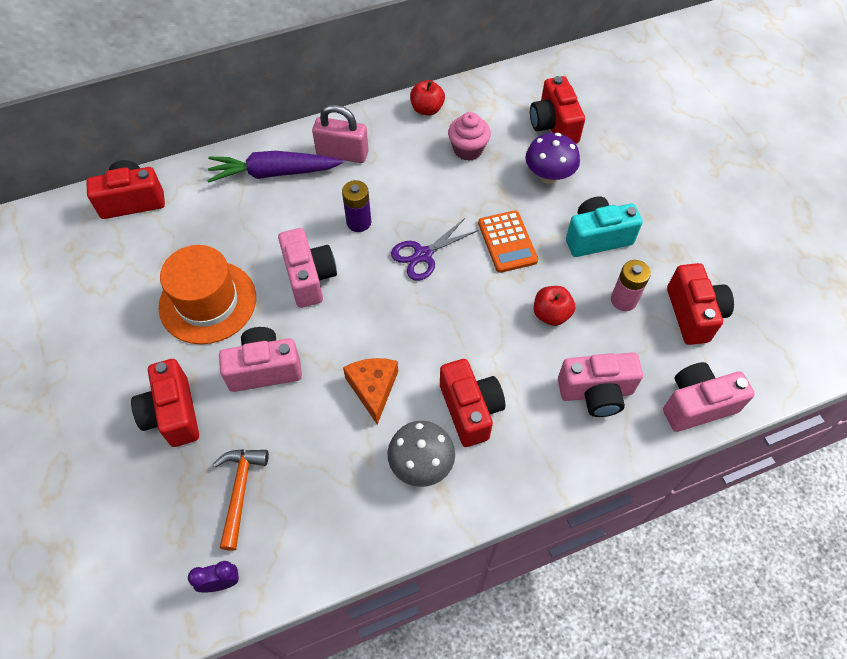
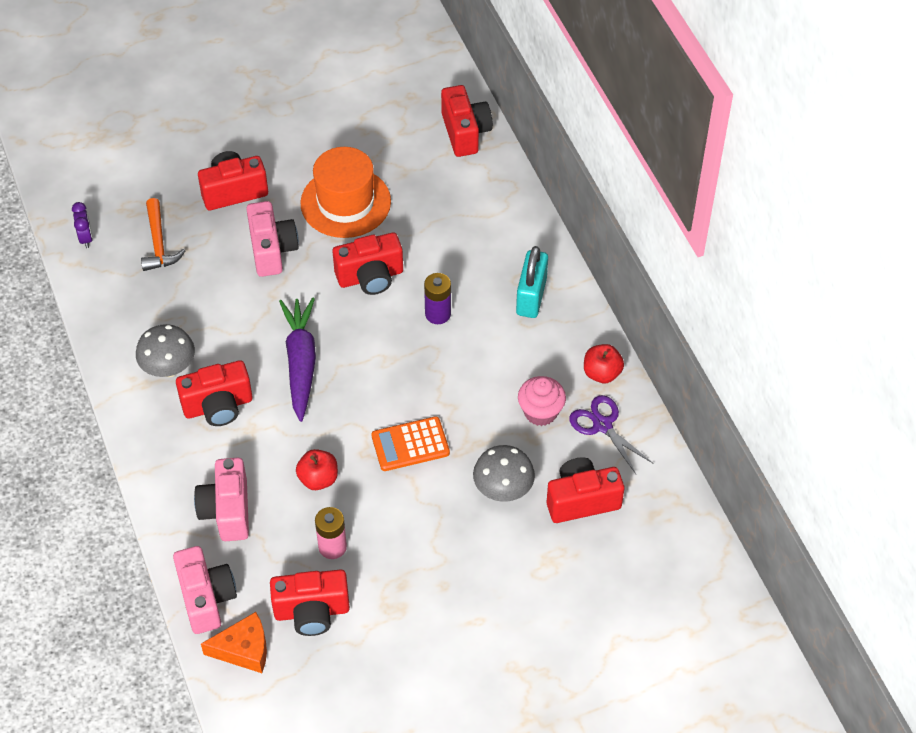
camera: 90 degrees right, 5 degrees down
purple carrot [207,151,344,183] -> purple carrot moved to [279,298,316,422]
orange hammer [213,449,269,551] -> orange hammer turned 75 degrees clockwise [141,198,185,271]
pink camera [278,228,337,308] -> red camera [333,232,403,295]
pink padlock [312,105,369,163] -> turquoise padlock [516,246,548,318]
orange cheese [343,358,398,424] -> orange cheese moved to [201,612,267,673]
purple scissors [391,218,478,281] -> purple scissors moved to [569,395,654,474]
purple mushroom [525,133,580,184] -> grey mushroom [473,445,535,502]
turquoise camera [566,196,643,257] -> none

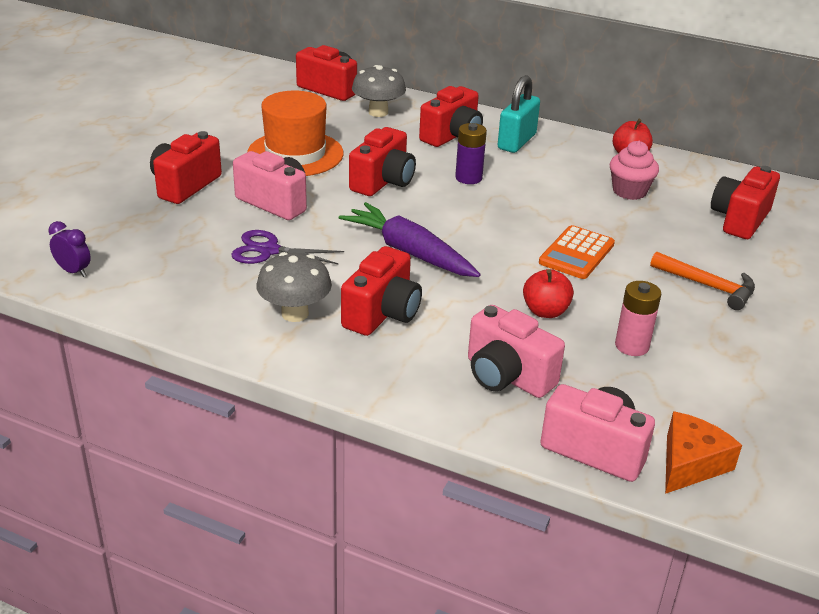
camera: 45 degrees left, 20 degrees down
orange hammer [141,198,185,271] -> orange hammer moved to [650,251,755,310]
red camera [270,569,350,636] -> red camera moved to [419,86,483,147]
grey mushroom [473,445,535,502] -> grey mushroom moved to [352,65,406,117]
turquoise padlock [516,246,548,318] -> turquoise padlock turned 60 degrees clockwise [498,75,540,153]
purple scissors [569,395,654,474] -> purple scissors moved to [231,230,344,264]

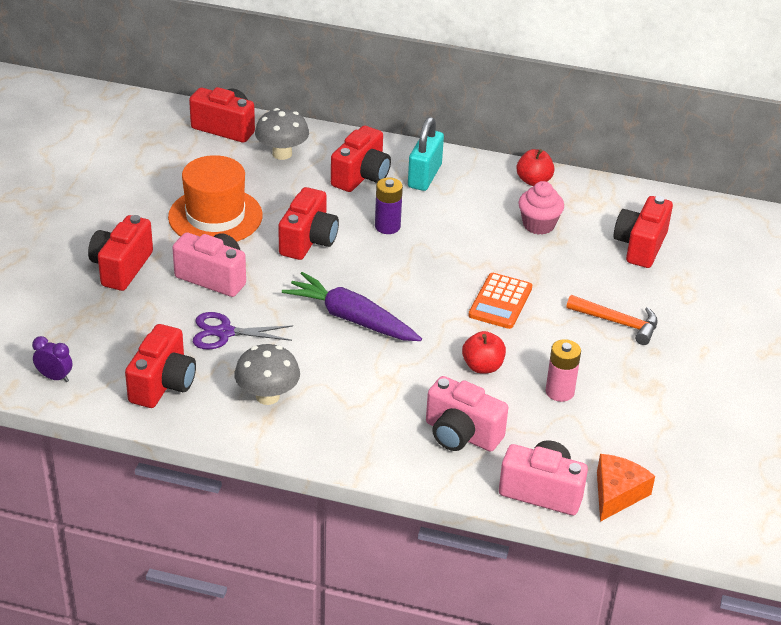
camera: 10 degrees left, 5 degrees up
red camera [341,246,422,336] -> red camera moved to [125,324,196,408]

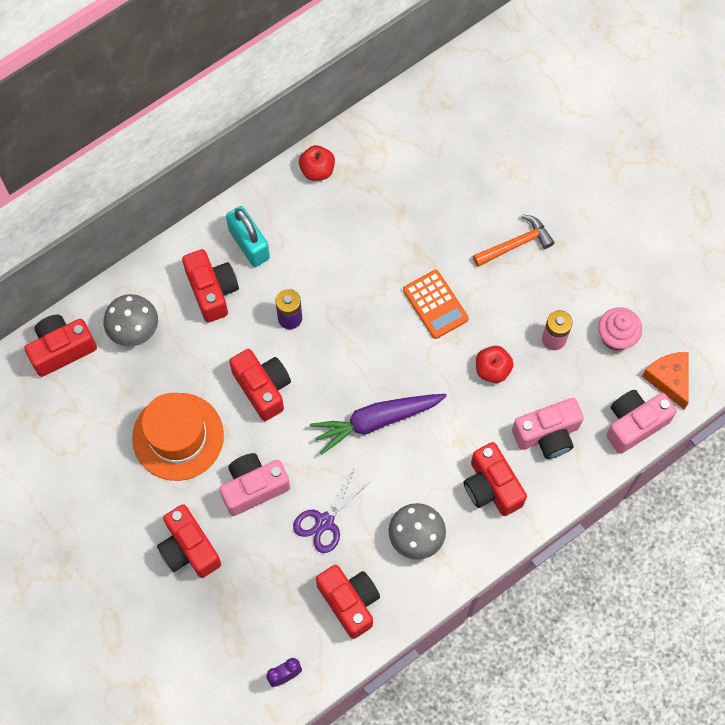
camera: 50 degrees left, 30 degrees up
pink cupcake [519,181,564,235] -> pink cupcake moved to [598,307,642,351]
red camera [614,196,673,268] -> red camera moved to [464,442,527,516]

